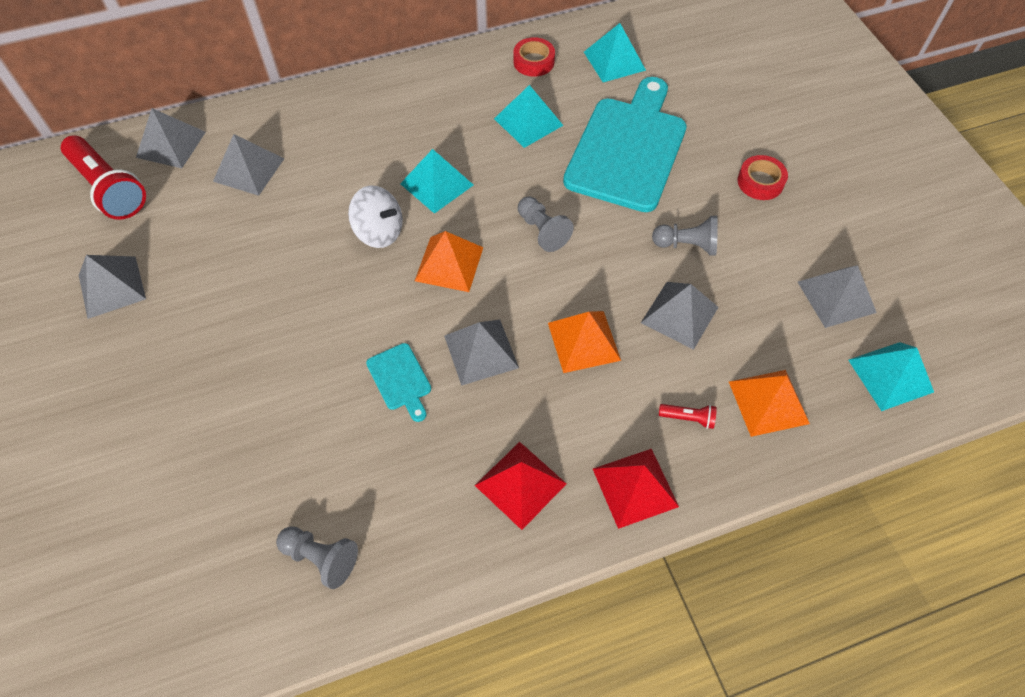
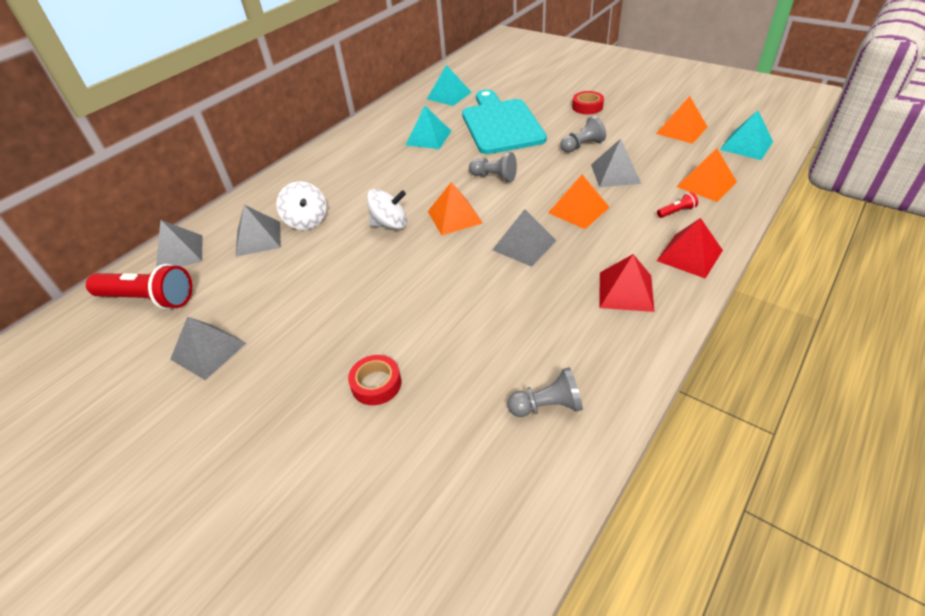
camera: 30 degrees left, 15 degrees down
turquoise cutting board [366,343,431,422] -> none
turquoise pyramid [400,149,473,214] -> none
red tape [513,37,555,77] -> red tape moved to [348,355,401,405]
grey pyramid [798,265,877,328] -> orange pyramid [656,96,708,144]
none -> white spinning top [276,182,327,230]

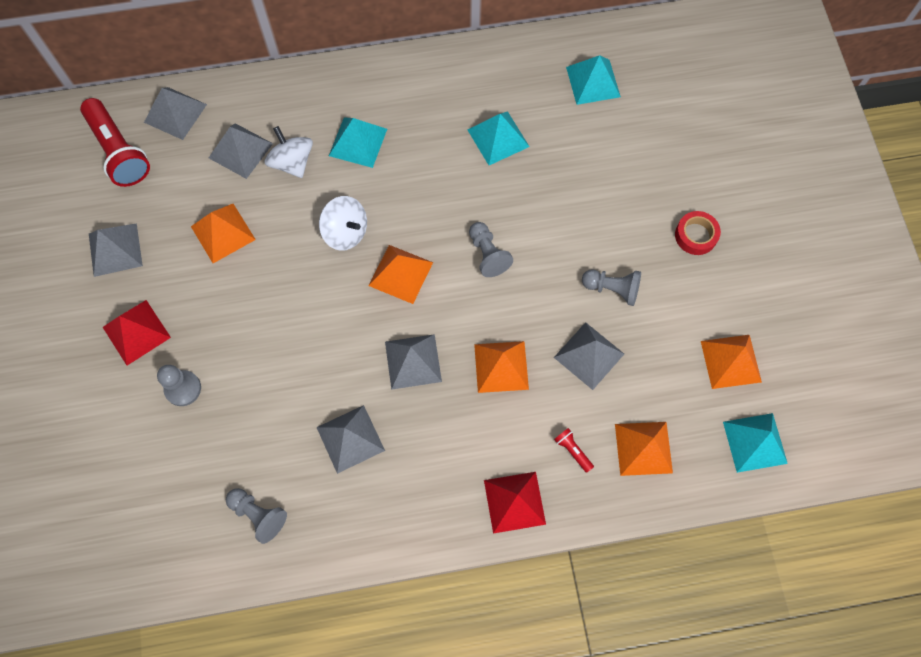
camera: 40 degrees right, 25 degrees up
white spinning top [276,182,327,230] -> white spinning top turned 135 degrees clockwise [265,126,313,178]
red tape [348,355,401,405] -> grey pawn [157,365,201,406]
turquoise cutting board [462,89,547,154] -> none
red pyramid [600,254,655,312] -> red pyramid moved to [103,300,171,365]
red flashlight [657,192,698,218] -> red flashlight turned 150 degrees counterclockwise [554,428,594,473]
none -> orange pyramid [191,204,256,263]
none -> grey pyramid [316,405,385,474]
none -> turquoise pyramid [329,118,387,168]

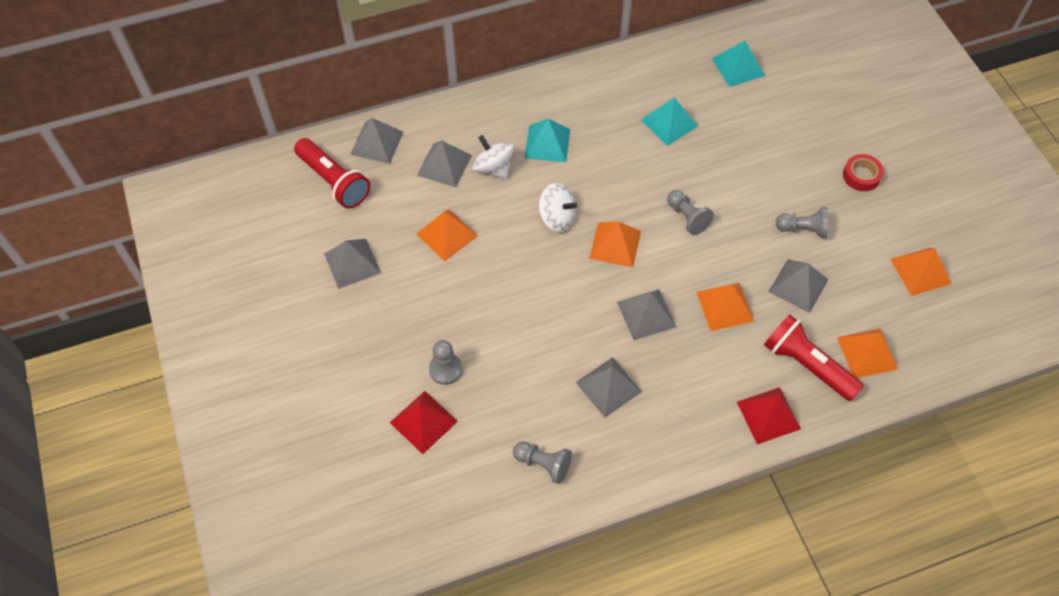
camera: 10 degrees left, 10 degrees down
red pyramid [103,300,171,365] -> red pyramid moved to [390,391,458,454]
red flashlight [554,428,594,473] -> red flashlight [764,314,864,401], size x2.40
turquoise pyramid [723,413,788,473] -> none

